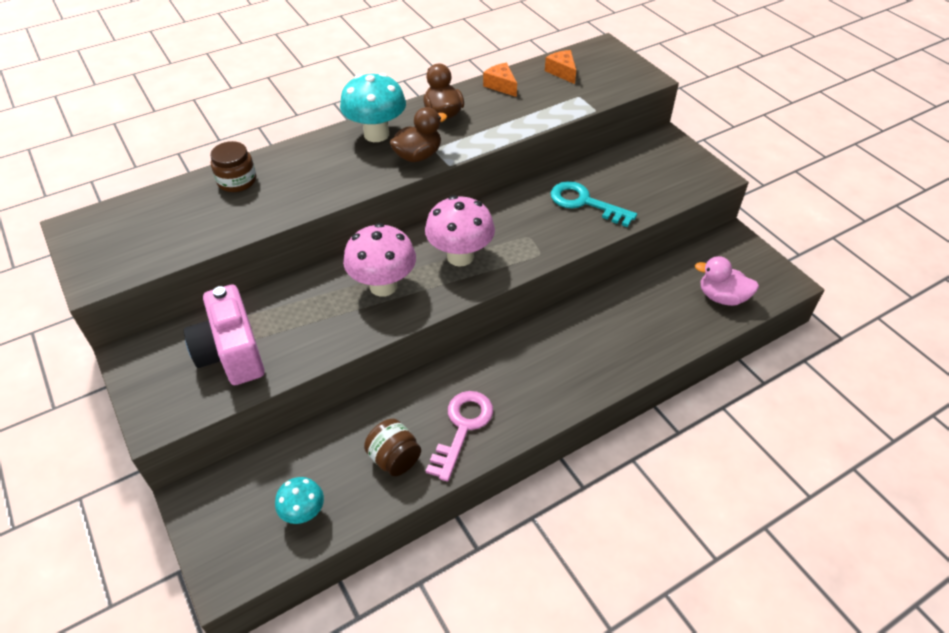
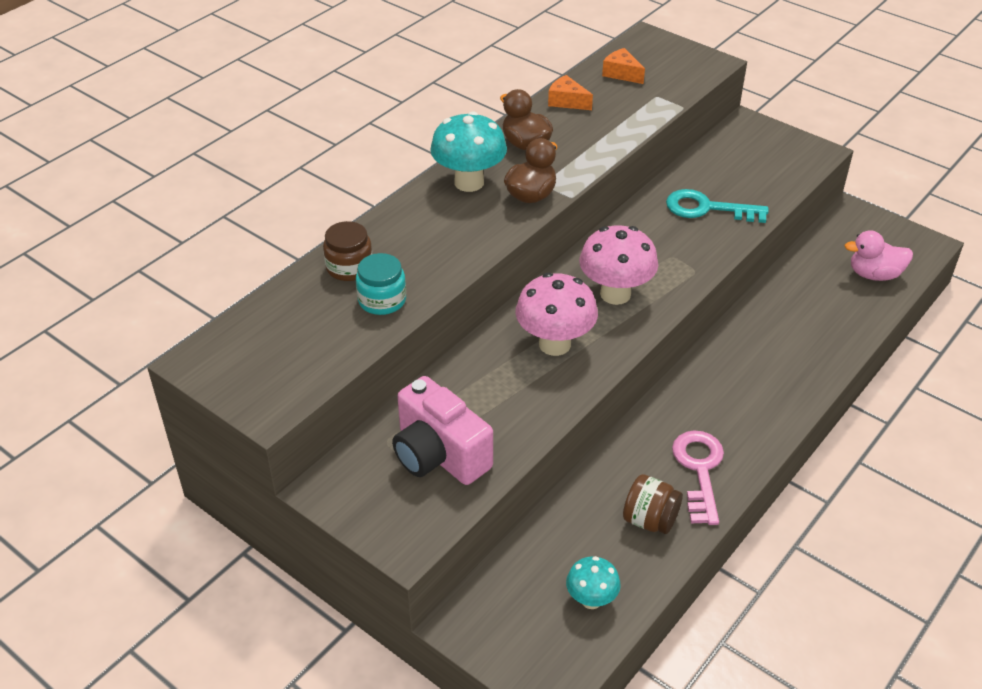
camera: 20 degrees left, 5 degrees down
none -> turquoise jar [356,253,406,315]

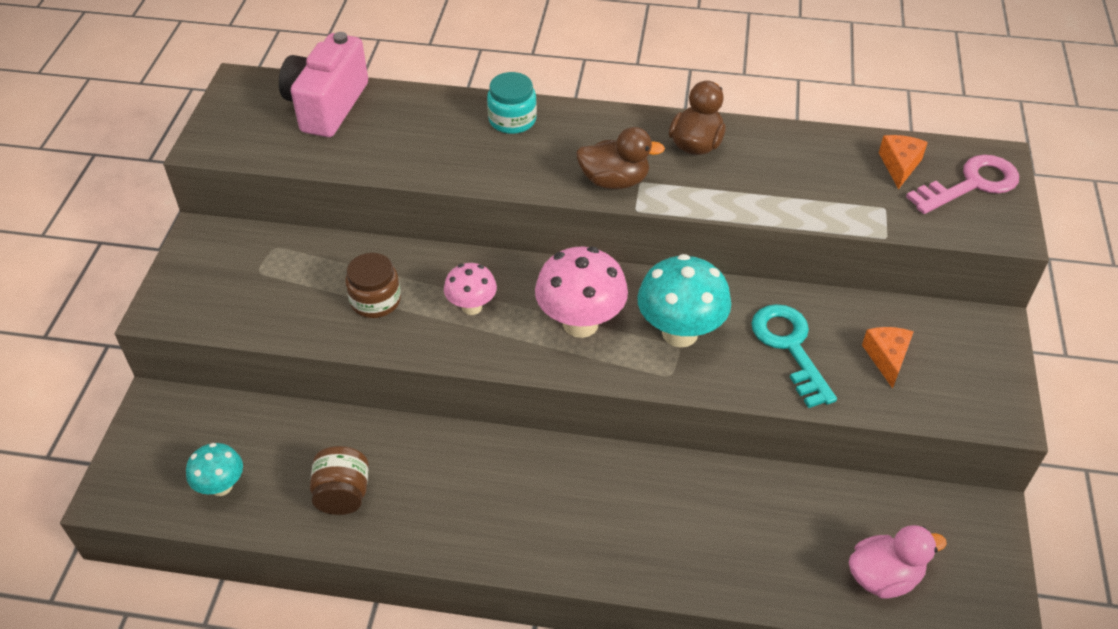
camera: 60 degrees right, 5 degrees up
brown jar [323,221,372,281] -> brown jar moved to [345,253,401,318]
turquoise jar [356,253,406,315] -> turquoise jar moved to [487,72,537,134]
pink camera [392,376,493,485] -> pink camera moved to [279,32,368,137]
turquoise mushroom [430,111,507,192] -> turquoise mushroom moved to [637,254,731,347]
pink mushroom [516,273,598,356] -> pink mushroom [444,263,497,315], size x0.59
orange cheese [548,75,593,110] -> orange cheese moved to [862,327,914,389]
pink key [672,430,724,525] -> pink key moved to [906,155,1019,214]
pink duck [844,230,913,281] -> pink duck turned 105 degrees clockwise [849,525,947,598]

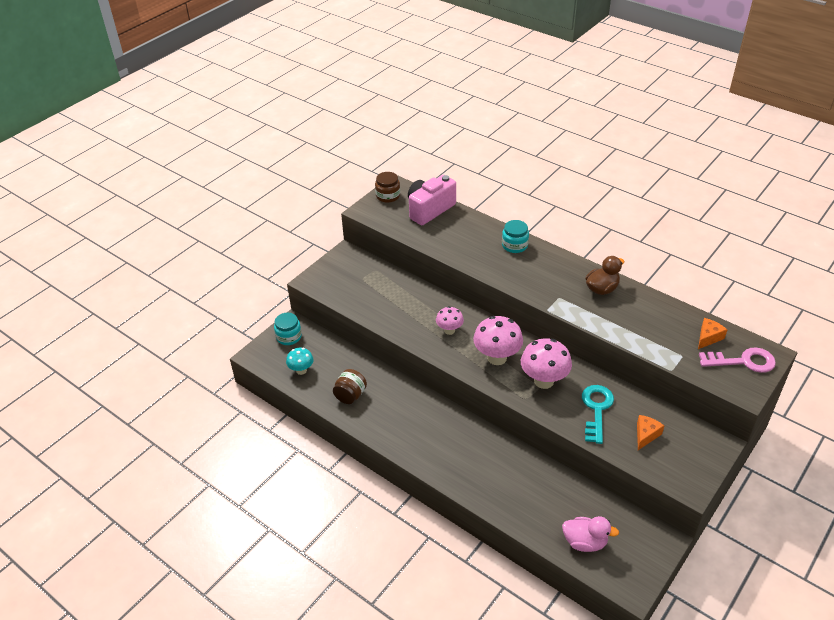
camera: 30 degrees right, 5 degrees down
brown jar [345,253,401,318] -> brown jar moved to [375,172,400,203]
brown duck [576,127,665,189] -> none
turquoise mushroom [637,254,731,347] -> pink mushroom [521,338,572,389]
none -> turquoise jar [274,313,302,345]

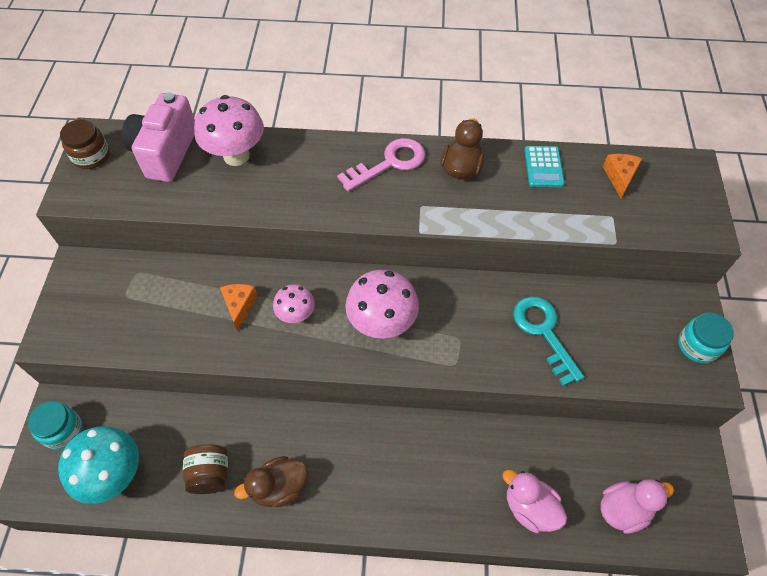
camera: 35 degrees left, 15 degrees up
turquoise mushroom [286,348,314,375] -> turquoise mushroom [58,426,139,504], size x1.71
turquoise jar [502,220,529,253] -> turquoise jar moved to [678,313,734,363]
pink mushroom [521,338,572,389] -> pink mushroom moved to [194,95,264,166]
orange cheese [637,415,664,450] -> orange cheese moved to [220,284,258,332]
pink key [699,348,776,373] -> pink key moved to [337,138,425,192]
none -> brown duck [234,456,308,507]
none -> pink duck [502,470,567,533]
none -> turquoise calculator [524,146,565,187]

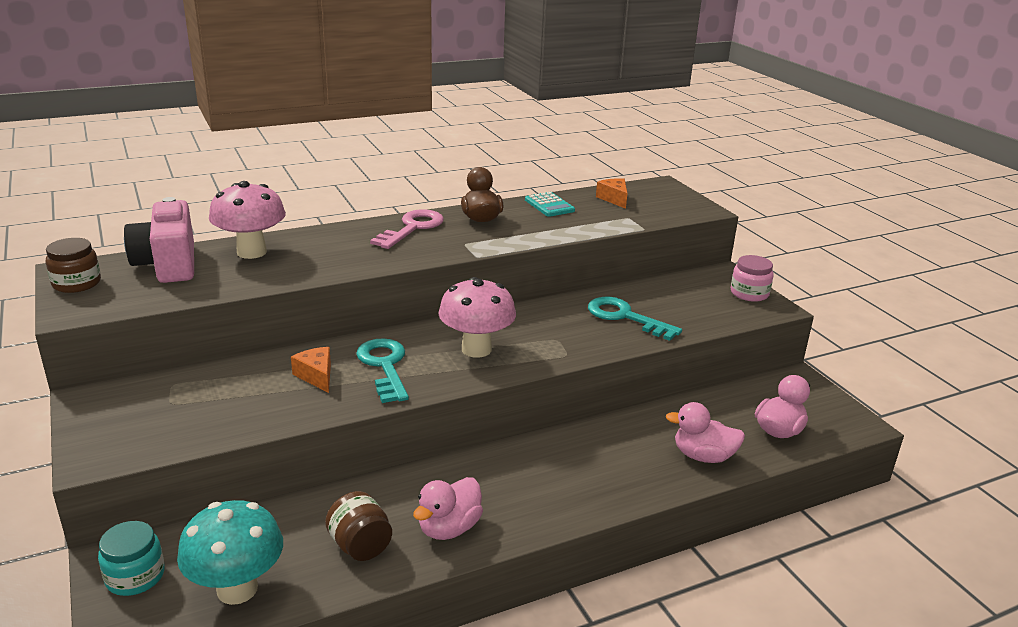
camera: 30 degrees left, 30 degrees down
brown duck [234,456,308,507] -> pink duck [413,477,483,540]
pink mushroom [273,284,315,323] -> turquoise key [356,338,409,403]
turquoise jar [678,313,734,363] -> pink jar [731,255,774,302]

